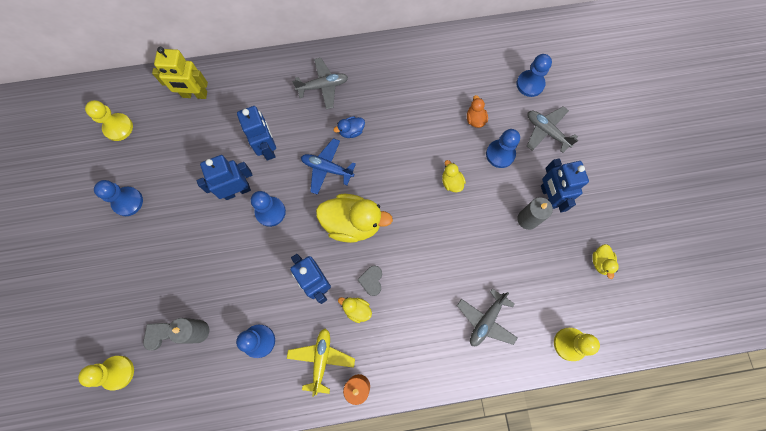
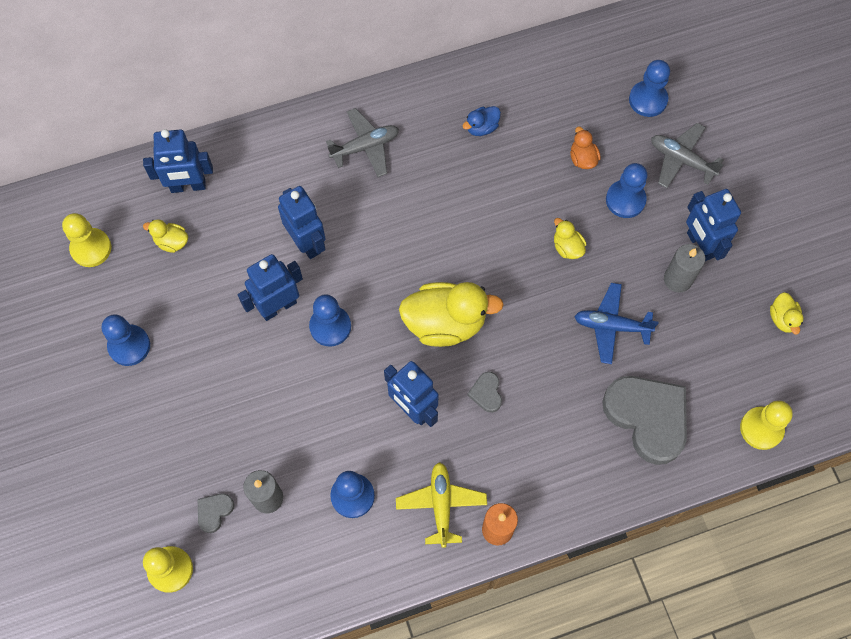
camera: 10 degrees left, 5 degrees down
yellow robot [152,47,208,99] -> blue robot [143,129,213,193]
blue plane [301,138,356,195] -> blue plane moved to [574,283,659,364]
blue duck [333,116,365,138] -> blue duck moved to [463,106,501,136]
yellow duck [338,297,372,323] -> yellow duck moved to [143,219,188,253]
grey plane [457,289,518,346] -> grey heart [602,376,687,465]

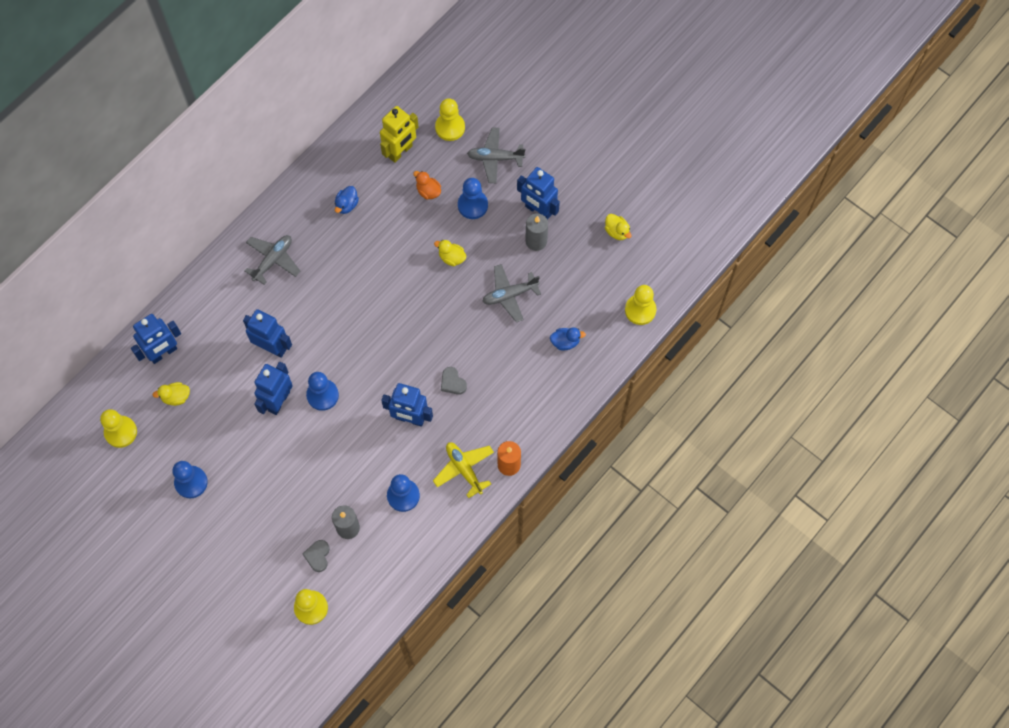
camera: 30 degrees left, 0 degrees up
yellow duck [399,282,504,347] -> none
blue plane [574,283,659,364] -> grey plane [482,264,541,322]
grey heart [602,376,687,465] -> blue duck [550,327,586,350]
blue pawn [629,60,670,117] -> yellow pawn [435,98,465,141]
none -> yellow robot [380,106,418,163]

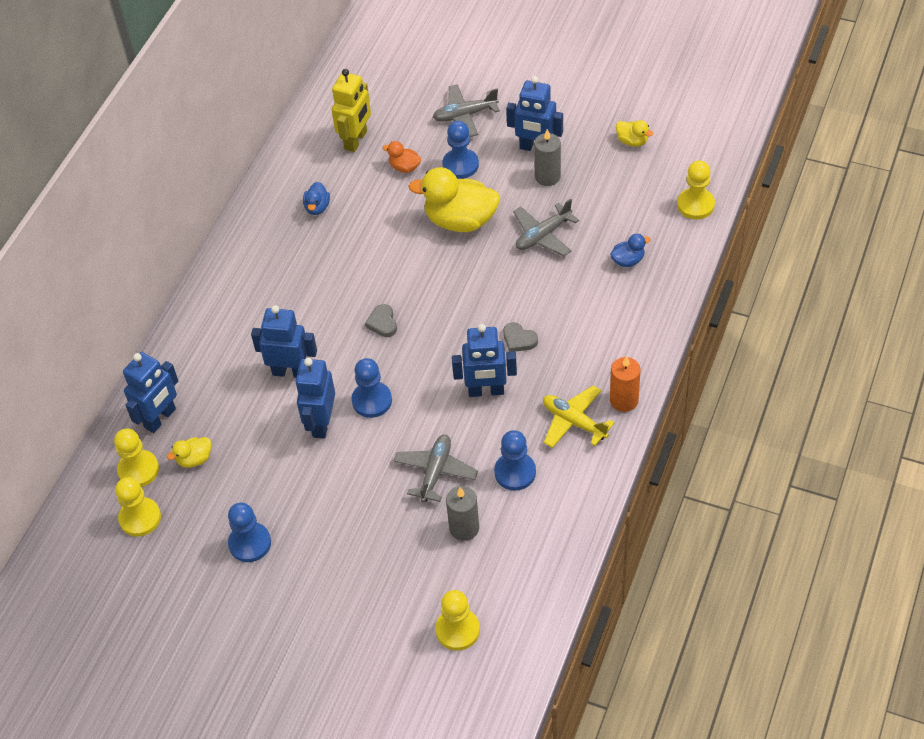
camera: 15 degrees left, 15 degrees down
grey plane [245,235,300,285] -> grey plane moved to [393,435,478,502]
grey heart [302,540,330,572] -> grey heart moved to [365,304,397,337]
yellow duck [434,240,466,266] -> yellow duck [408,167,500,232], size x2.14
yellow pawn [435,98,465,141] -> yellow pawn moved to [114,428,159,487]

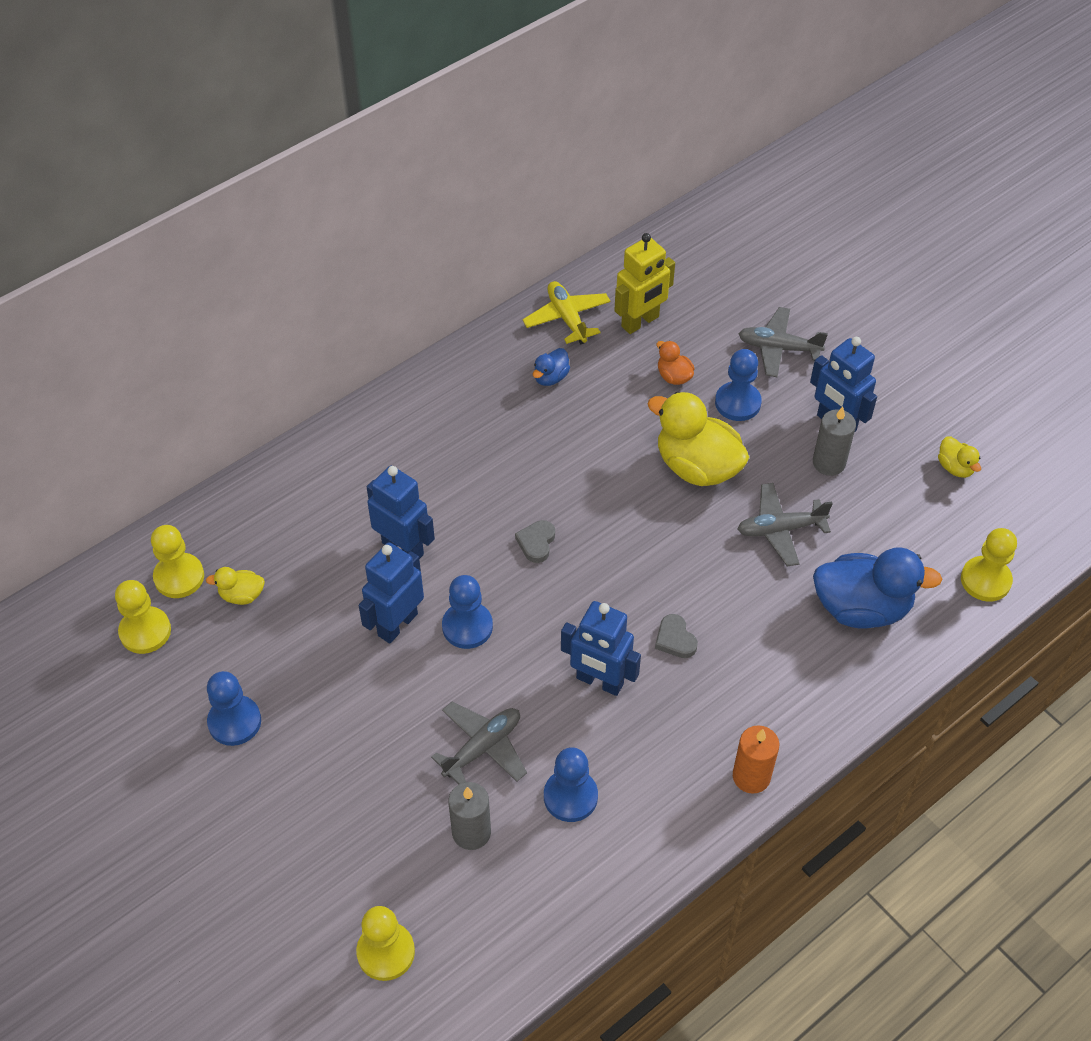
camera: 25 degrees right, 0 degrees up
blue robot [123,352,178,433] -> none
yellow plane [543,386,615,448] -> yellow plane moved to [522,281,611,344]
blue duck [610,234,651,267] -> blue duck [813,547,942,629], size x2.14

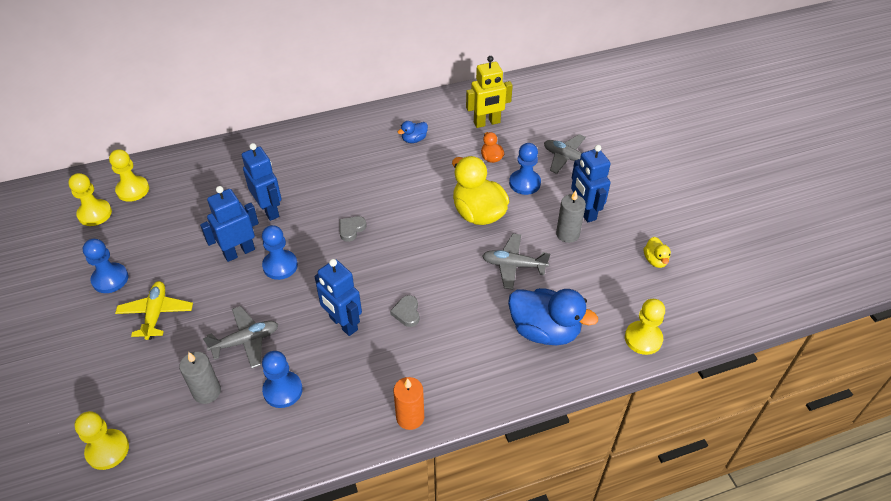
camera: 20 degrees right, 5 degrees down
yellow duck [206,567,265,605] -> none
yellow plane [522,281,611,344] -> yellow plane moved to [115,281,193,340]

